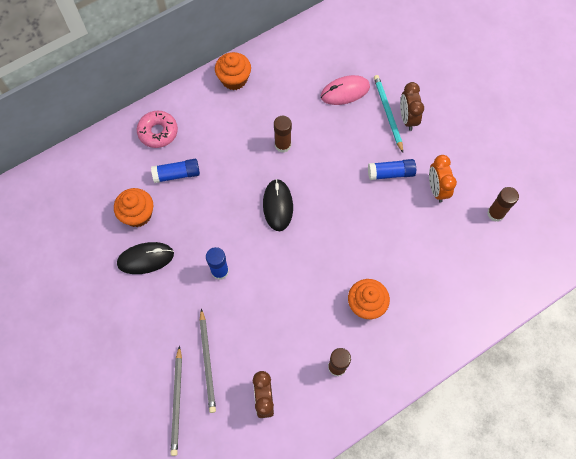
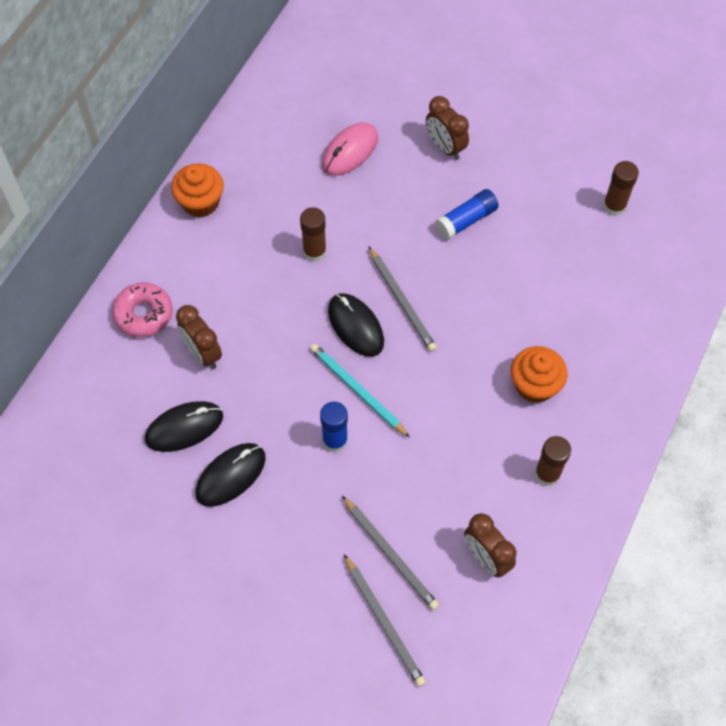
camera: 30 degrees left, 5 degrees down
orange cupcake [114,188,154,227] -> black mouse [145,401,223,452]
blue glue stick [151,159,200,183] -> brown clock [176,305,222,369]
turquoise pencil [374,75,403,153] -> turquoise pencil moved to [310,344,410,438]
orange clock [429,155,457,203] -> none
none -> grey pencil [368,246,437,352]

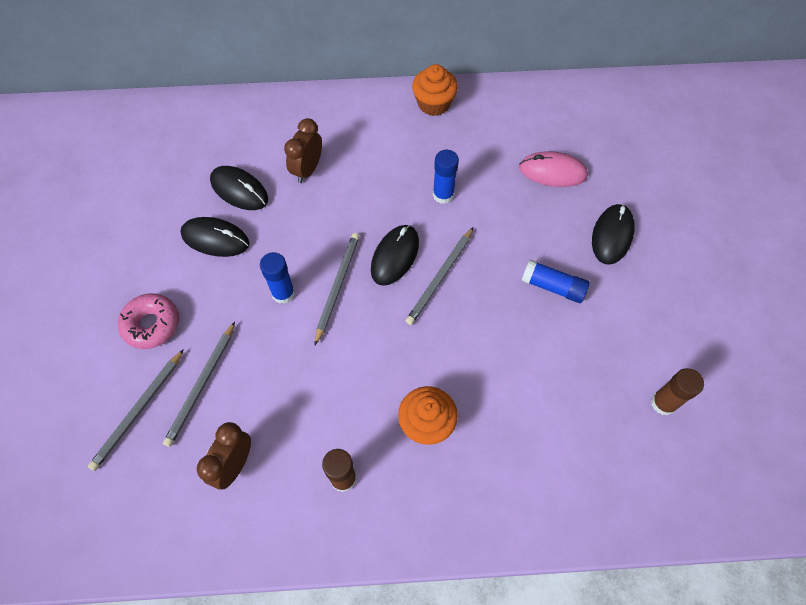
camera: 60 degrees right, 0 degrees up
pink donut [112,283,173,337] -> pink donut moved to [118,293,179,349]
brown glue stick [300,207,327,262] -> blue glue stick [433,150,459,204]
turquoise pencil [310,344,410,438] -> grey pencil [315,233,359,345]
brown clock [426,96,469,160] -> black mouse [592,204,635,265]

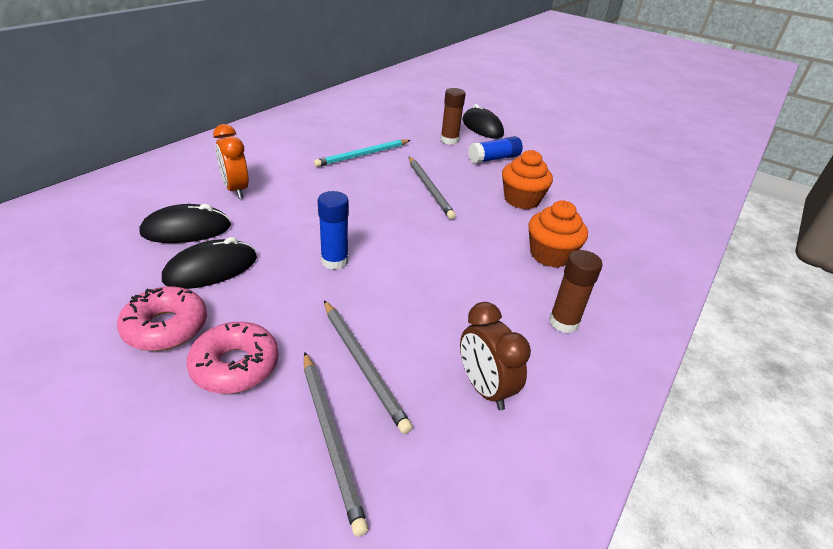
camera: 55 degrees left, 25 degrees down
brown clock [284,118,322,183] -> orange clock [213,124,249,199]
grey pencil [315,233,359,345] -> none
black mouse [371,225,419,286] -> none
orange cupcake [412,64,458,116] -> orange cupcake moved to [502,150,553,209]
blue glue stick [433,150,459,204] -> turquoise pencil [314,139,411,167]
pink mouse [519,151,588,187] -> none
brown glue stick [651,368,704,415] -> brown glue stick moved to [441,88,465,145]
none -> pink donut [117,286,207,351]

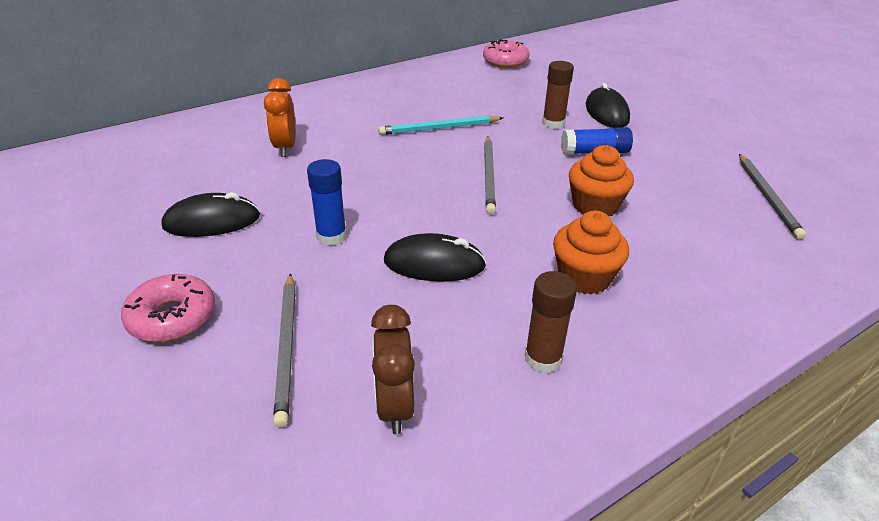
camera: 25 degrees right, 0 degrees up
pink donut [117,286,207,351] -> pink donut moved to [483,39,530,68]
black mouse [140,204,231,243] -> black mouse moved to [384,233,486,282]
grey pencil [304,352,368,537] -> grey pencil moved to [739,154,806,239]

